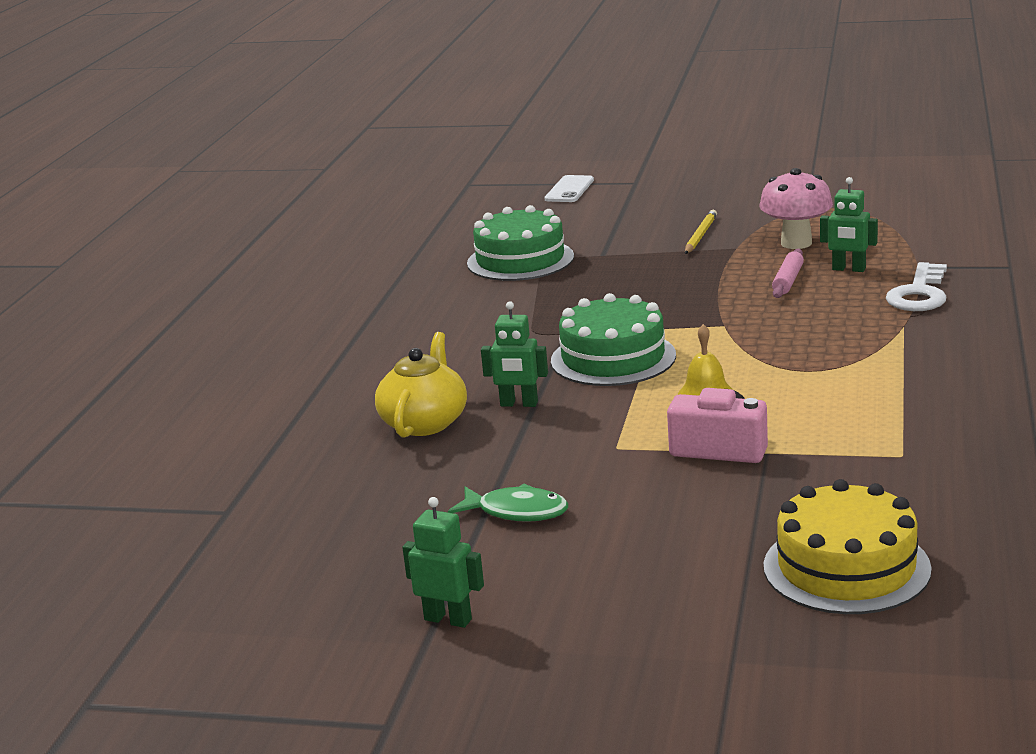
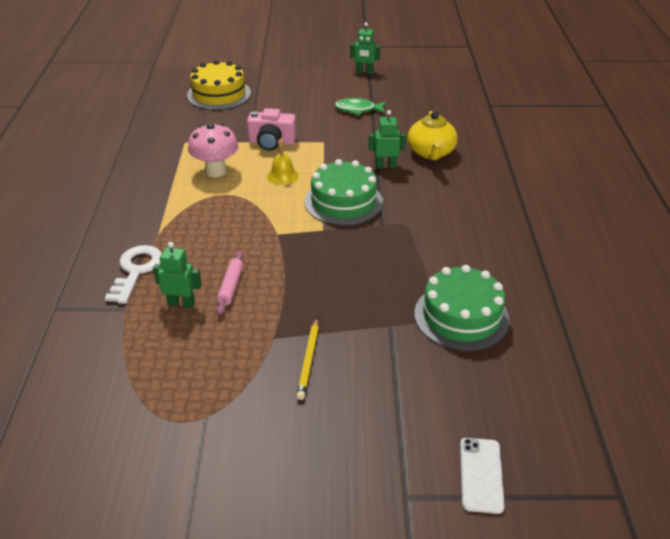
camera: 165 degrees right, 15 degrees up
pink mushroom [759,168,833,249] -> pink mushroom moved to [188,123,238,177]

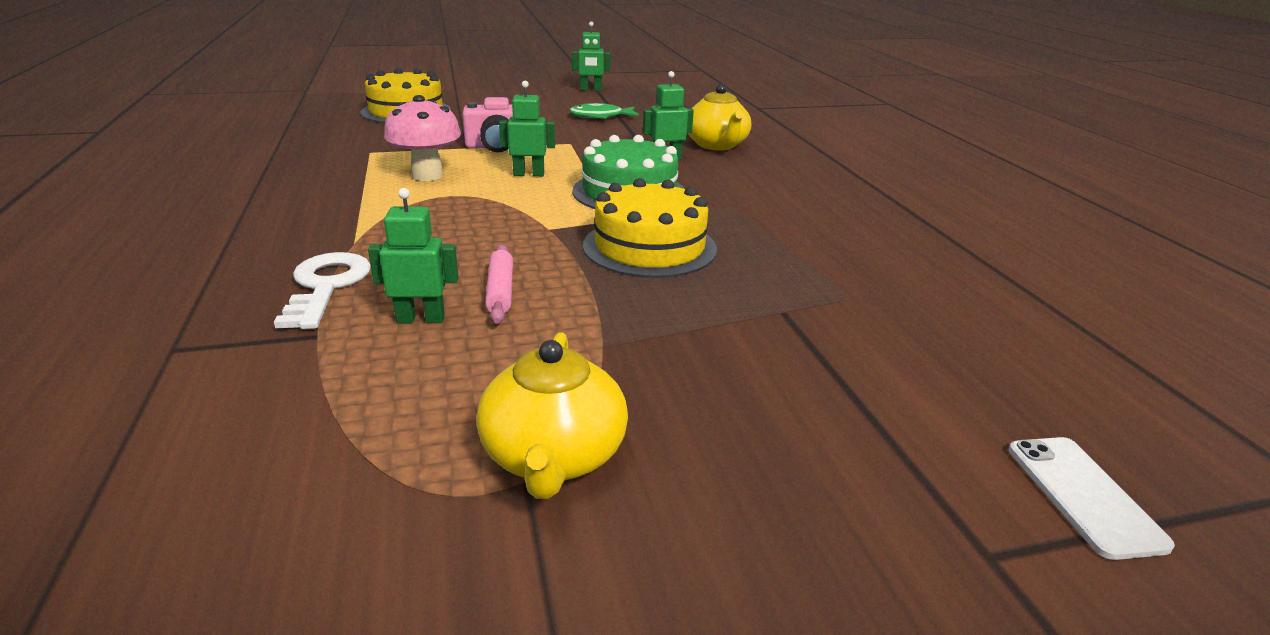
camera: 15 degrees left, 10 degrees down
yellow bell [267,139,299,185] -> green robot [499,81,555,176]
yellow pencil [297,318,319,400] -> none
green cake [414,265,510,351] -> none
none -> yellow teapot [476,332,628,499]
none -> yellow cake [583,178,717,278]

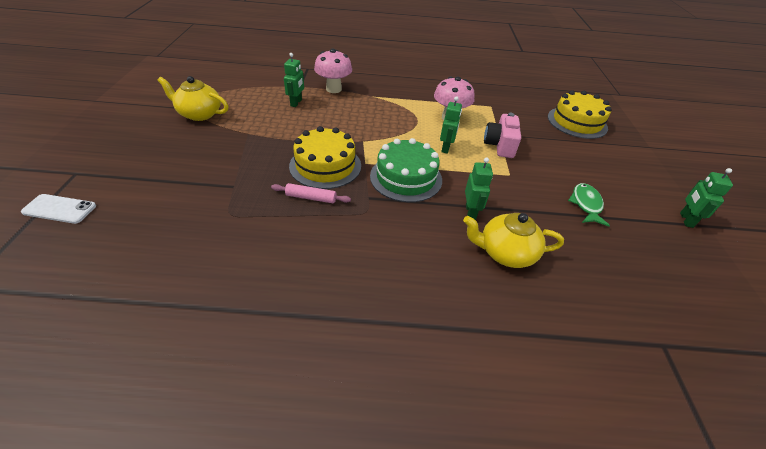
camera: 105 degrees right, 15 degrees up
white key [274,252,371,329] -> pink mushroom [314,49,352,93]
pink rolling pin [485,245,513,324] -> pink rolling pin moved to [271,183,351,203]

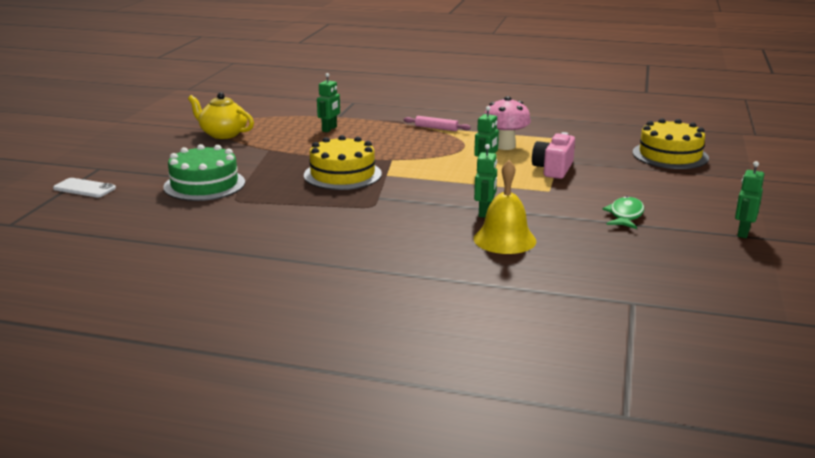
camera: 15 degrees right, 20 degrees down
pink rolling pin [271,183,351,203] -> pink rolling pin moved to [404,116,471,131]
pink mushroom [314,49,352,93] -> none
green cake [370,138,442,202] -> green cake moved to [163,144,245,201]
yellow teapot [463,213,564,268] -> yellow bell [474,160,536,254]

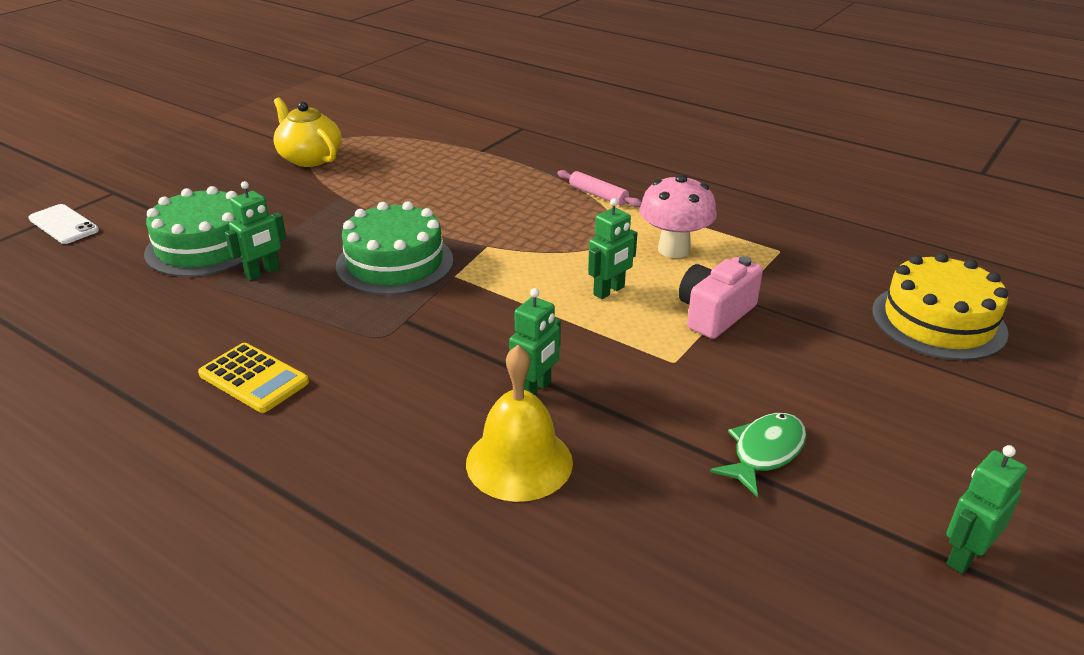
camera: 20 degrees right, 10 degrees up
yellow cake [304,135,382,190] -> green cake [336,201,454,295]
green robot [317,73,340,132] -> green robot moved to [225,181,286,281]
none -> yellow calculator [198,343,309,413]

